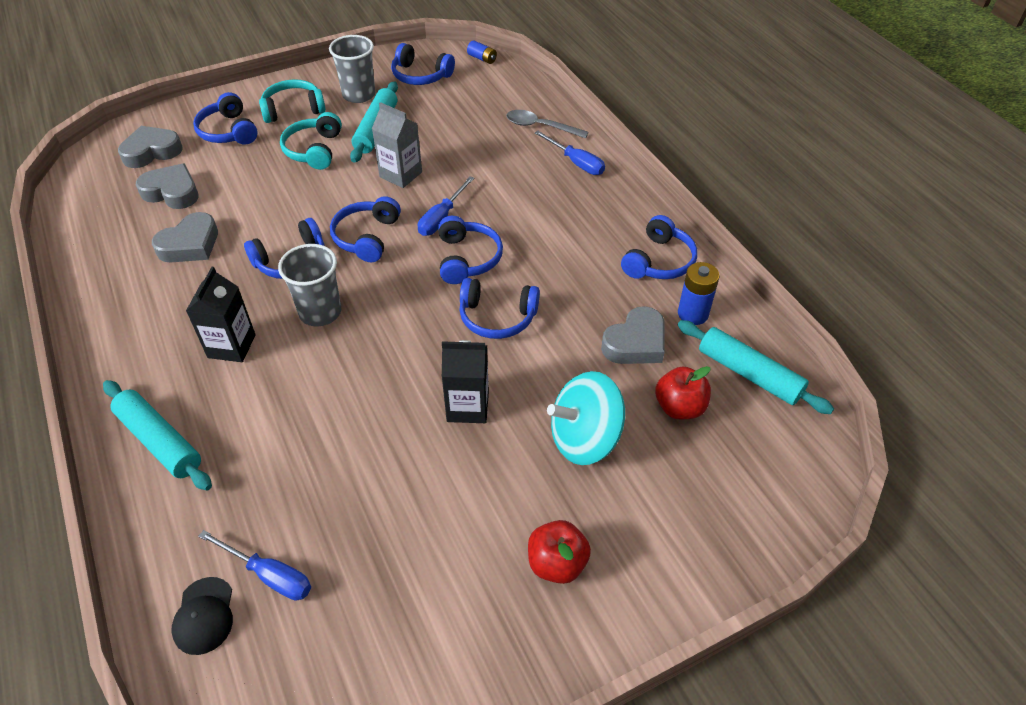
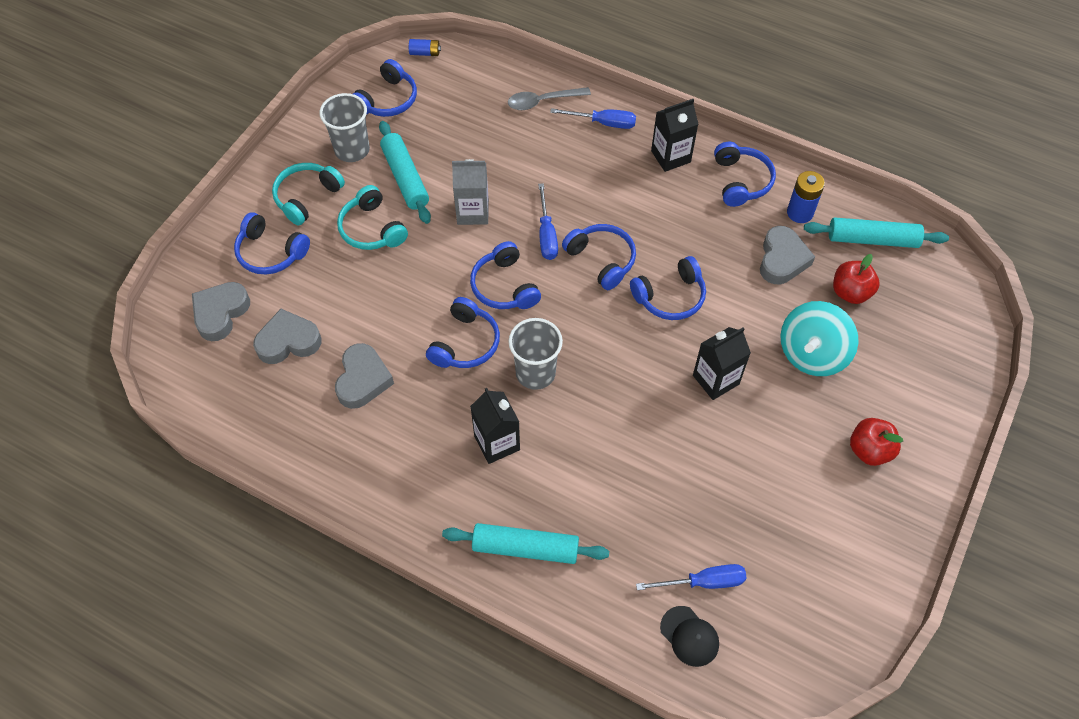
camera: 35 degrees left, 10 degrees up
blue headphones [391,43,455,85] -> blue headphones turned 45 degrees counterclockwise [353,59,417,117]
none -> black carton [651,99,698,172]

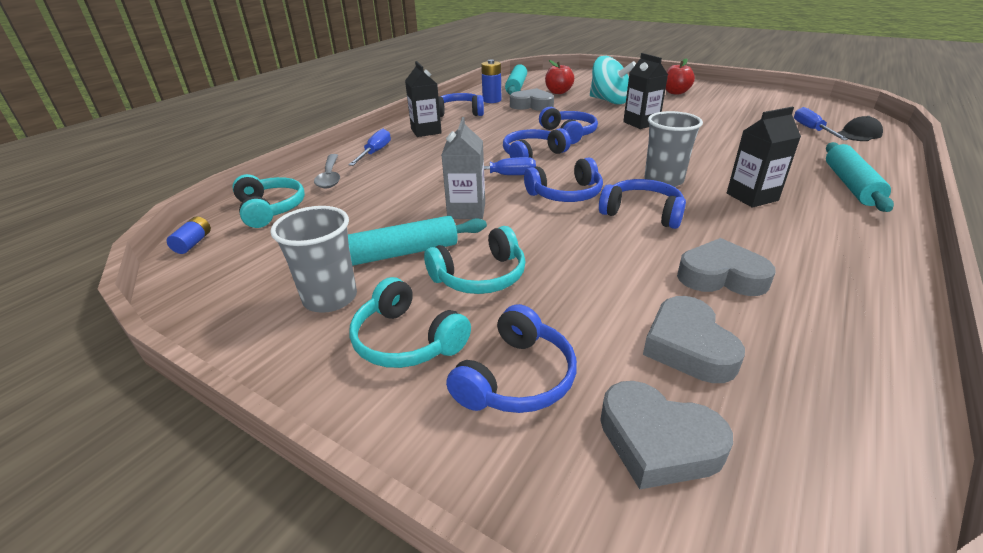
camera: 85 degrees left, 25 degrees down
blue headphones [353,59,417,117] -> none
none -> turquoise headphones [232,174,305,228]

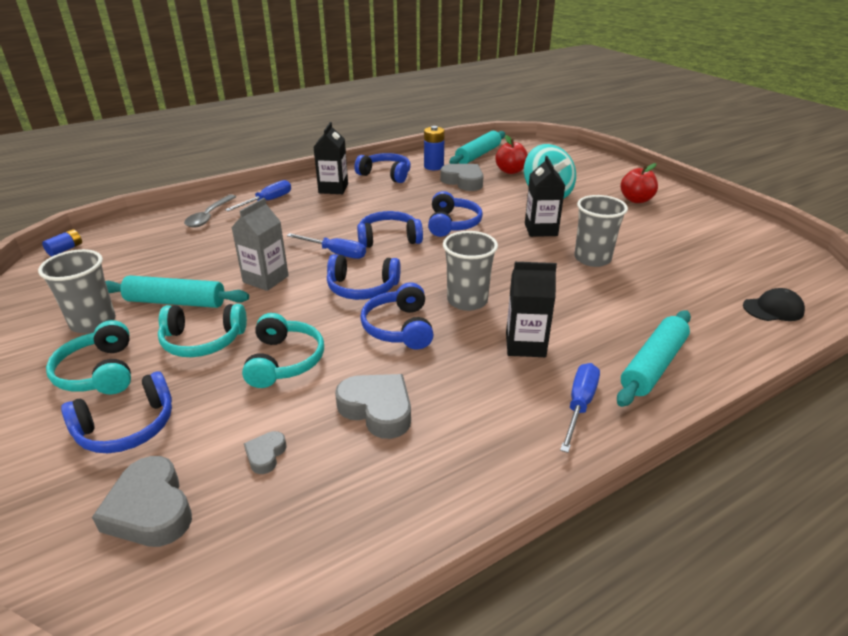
camera: 25 degrees right, 0 degrees up
turquoise headphones [232,174,305,228] -> turquoise headphones moved to [242,313,324,388]
blue headphones [599,179,686,229] -> blue headphones turned 150 degrees counterclockwise [360,282,434,349]
grey heart [643,296,745,383] -> grey heart [244,431,287,474], size x0.52
blue screwdriver [794,107,849,140] -> blue screwdriver moved to [560,363,600,453]
none -> grey cup [574,195,628,267]

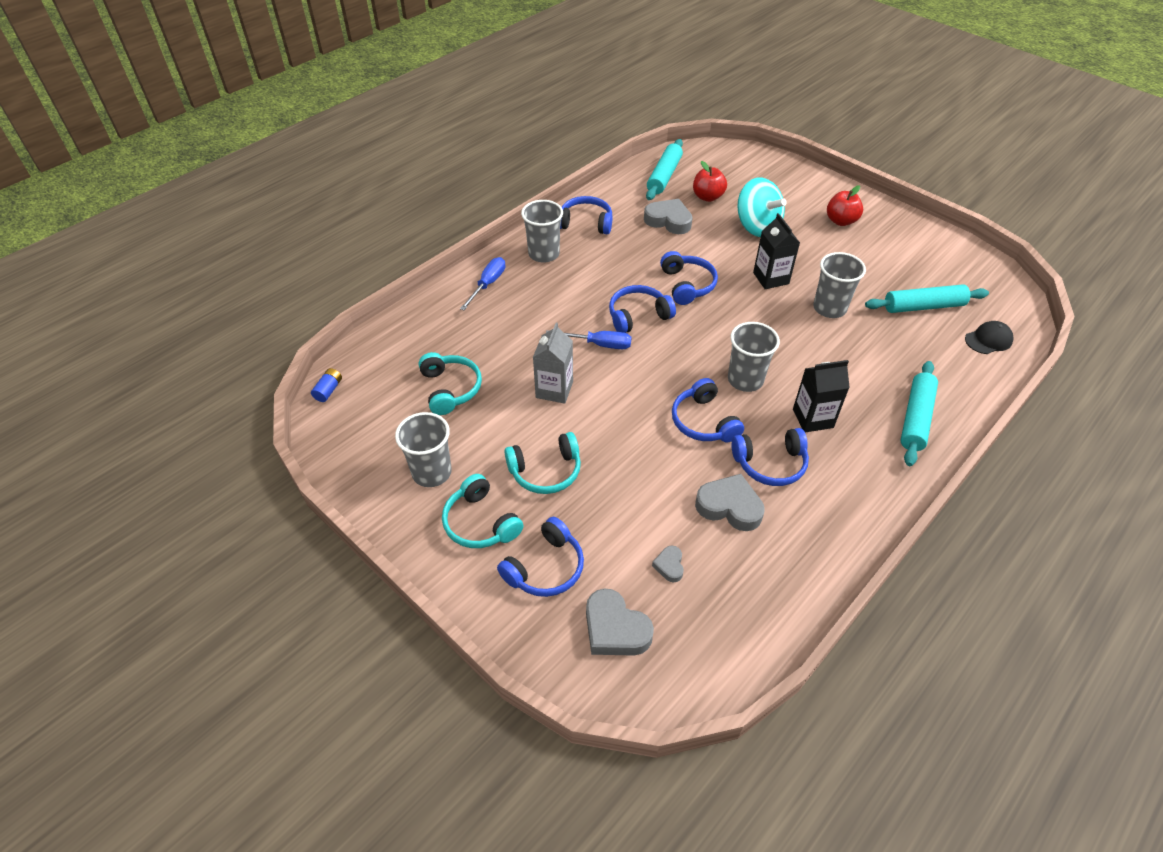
camera: 15 degrees left, 15 degrees up
turquoise rolling pin [105,275,249,308] -> turquoise rolling pin moved to [865,284,989,313]
grey spoon [184,195,236,227] -> none
turquoise headphones [242,313,324,388] -> turquoise headphones moved to [419,352,482,415]
black carton [314,122,348,194] -> grey cup [521,200,563,262]
blue headphones [327,254,401,300] -> blue headphones moved to [732,428,809,486]
blue battery [424,126,445,170] -> none
blue screwdriver [560,363,600,453] -> none

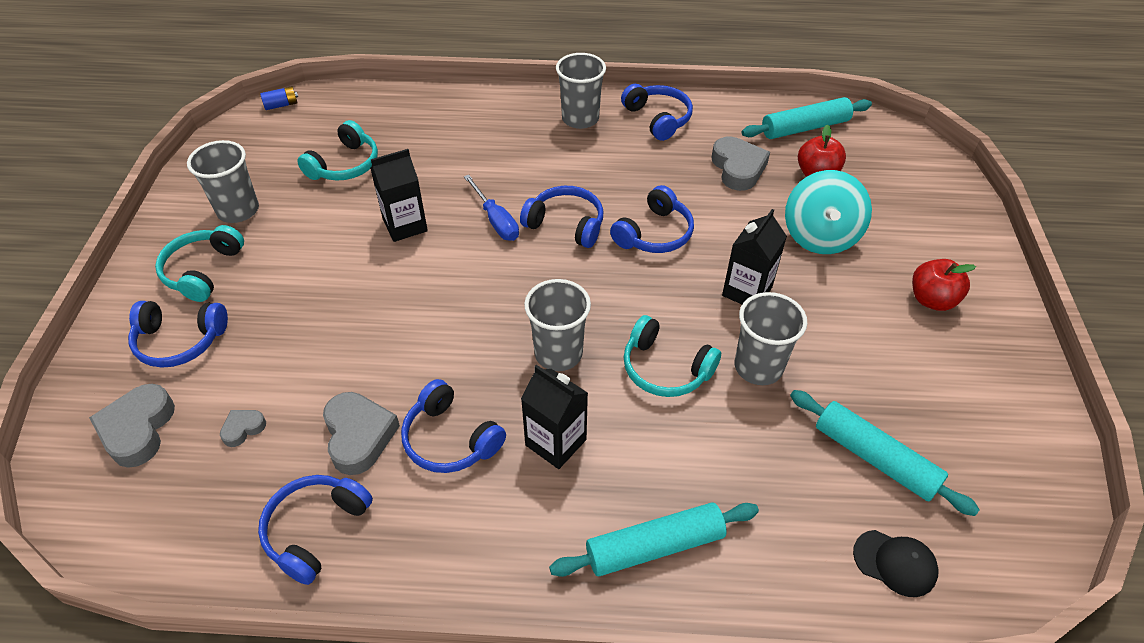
camera: 50 degrees right, 0 degrees up
blue screwdriver [460,257,505,310] -> none
turquoise headphones [504,432,581,494] -> turquoise headphones moved to [623,315,721,397]
grey carton [533,323,573,404] -> black carton [370,149,428,242]
blue headphones [672,378,744,442] -> blue headphones moved to [258,475,373,585]

